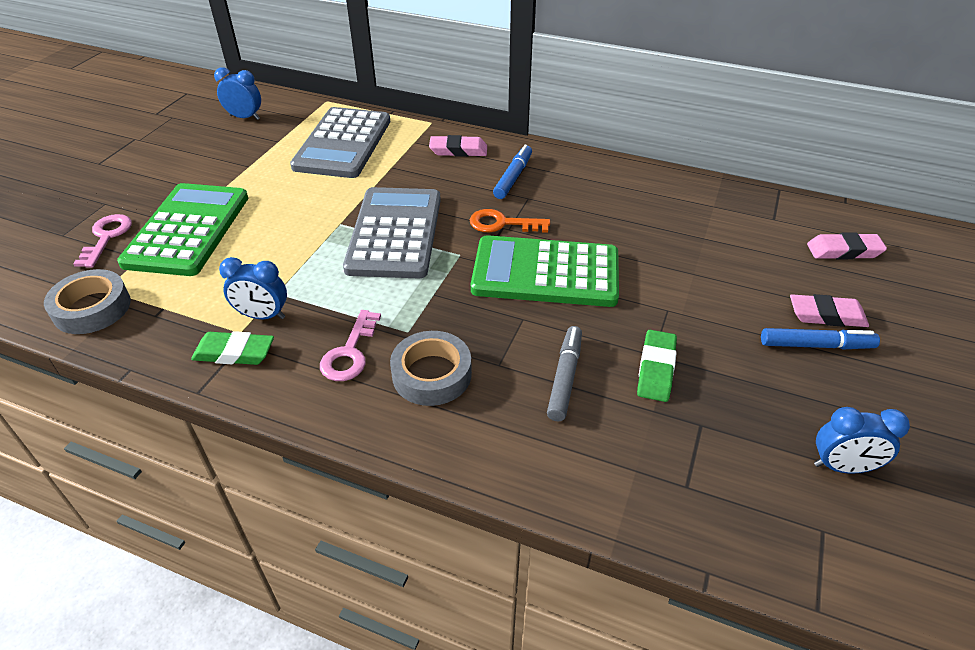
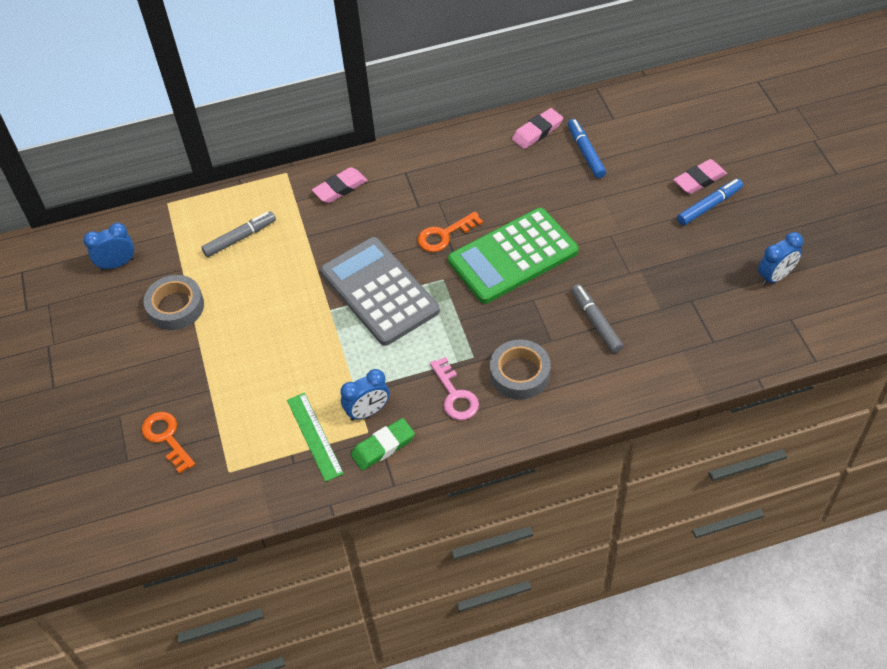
camera: 35 degrees left, 10 degrees up
grey tape [44,269,131,334] -> grey tape moved to [144,275,204,330]
pink key [73,214,132,268] -> orange key [142,412,195,474]
green calculator [117,183,248,276] -> none
grey calculator [290,107,390,178] -> grey marker [201,211,276,257]
blue marker [493,145,532,199] -> blue marker moved to [568,119,606,178]
green eraser [637,330,677,402] -> none
pink eraser [807,233,887,259] -> pink eraser moved to [512,108,563,149]
none -> green ruler [287,393,344,482]

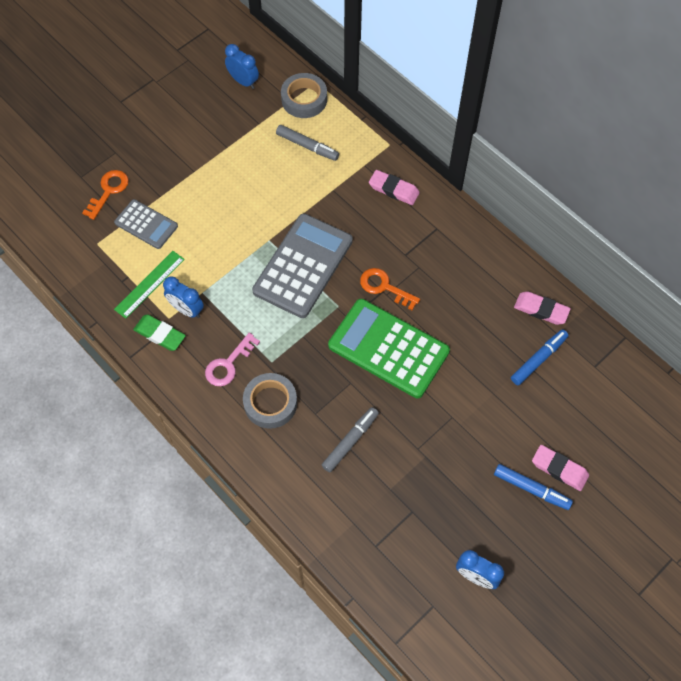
camera: 60 degrees right, 10 degrees up
grey tape [144,275,204,330] -> grey tape moved to [281,73,327,118]
none -> grey calculator [114,199,178,249]

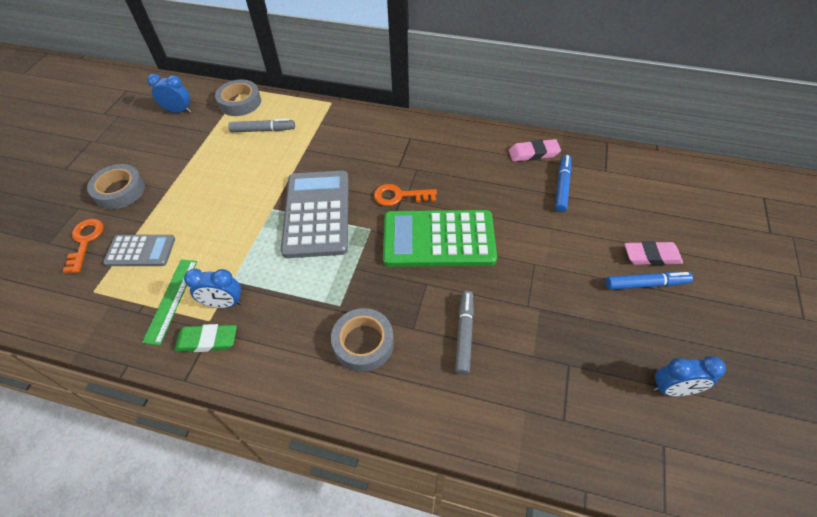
camera: 30 degrees left, 10 degrees down
pink key [205,333,260,386] -> none
pink eraser [369,170,420,205] -> none
none -> grey tape [87,164,145,209]

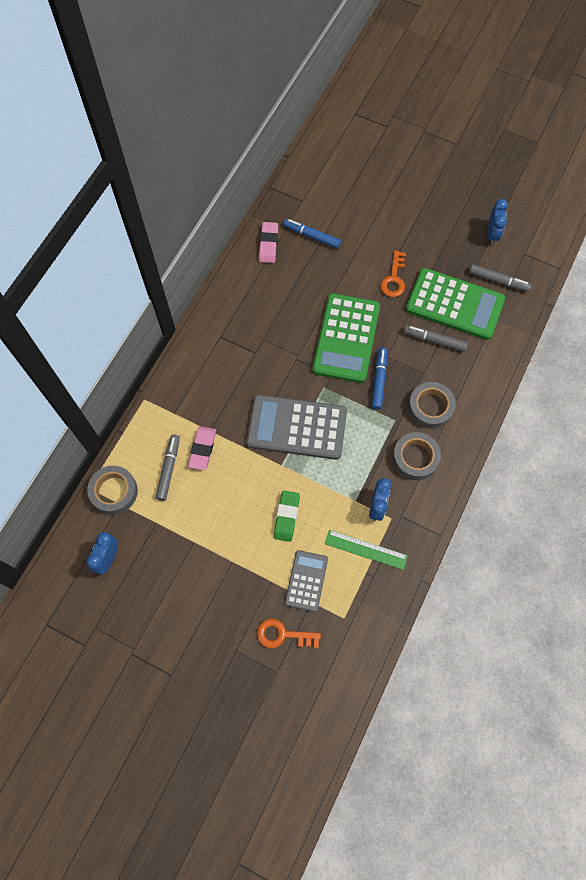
camera: 80 degrees left, 15 degrees up
grey tape [87,164,145,209] -> grey tape moved to [392,432,441,480]
green eraser [174,324,237,352] -> green eraser moved to [274,491,300,542]
orange key [374,184,437,206] -> orange key moved to [380,251,406,297]
blue marker [606,272,693,290] -> blue marker moved to [372,348,387,410]
pink eraser [624,241,683,265] -> pink eraser moved to [188,426,216,470]
none -> green calculator [406,268,505,340]
none -> grey marker [469,264,532,292]

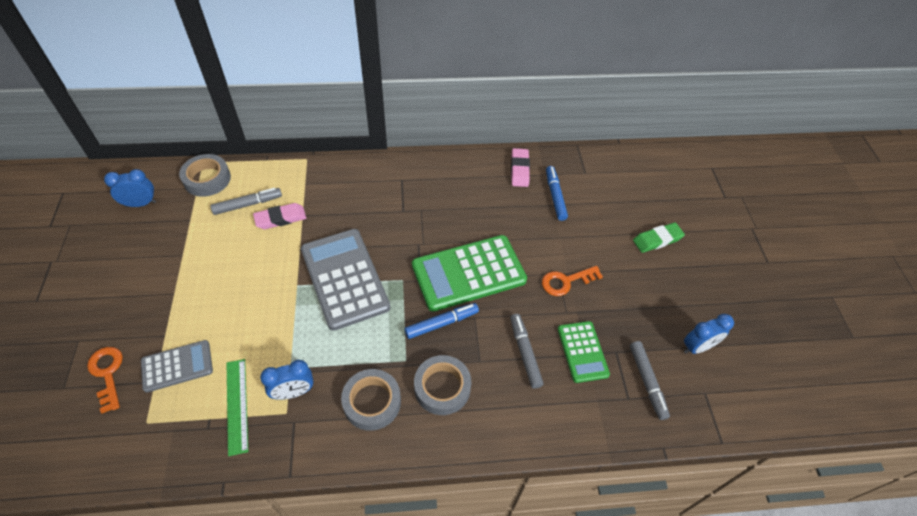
camera: 55 degrees right, 15 degrees down
pink eraser [259,222,278,263] -> pink eraser turned 60 degrees counterclockwise [511,148,530,187]
green eraser [274,491,300,542] -> green eraser moved to [633,222,685,253]
green calculator [406,268,505,340] -> green calculator [558,321,610,383], size x0.56

